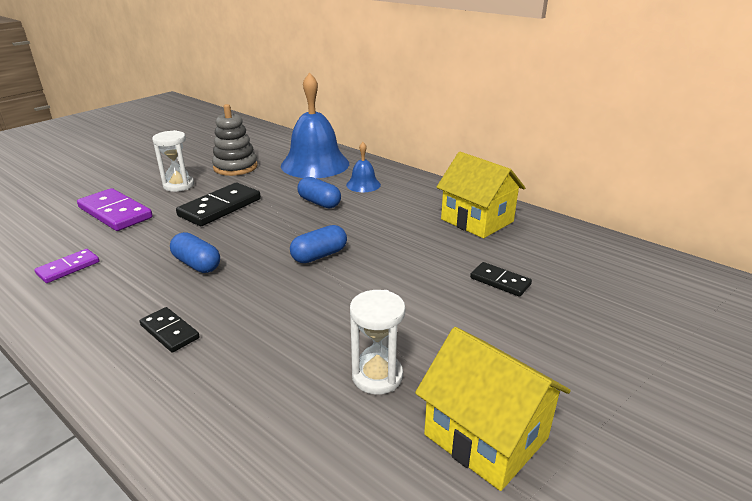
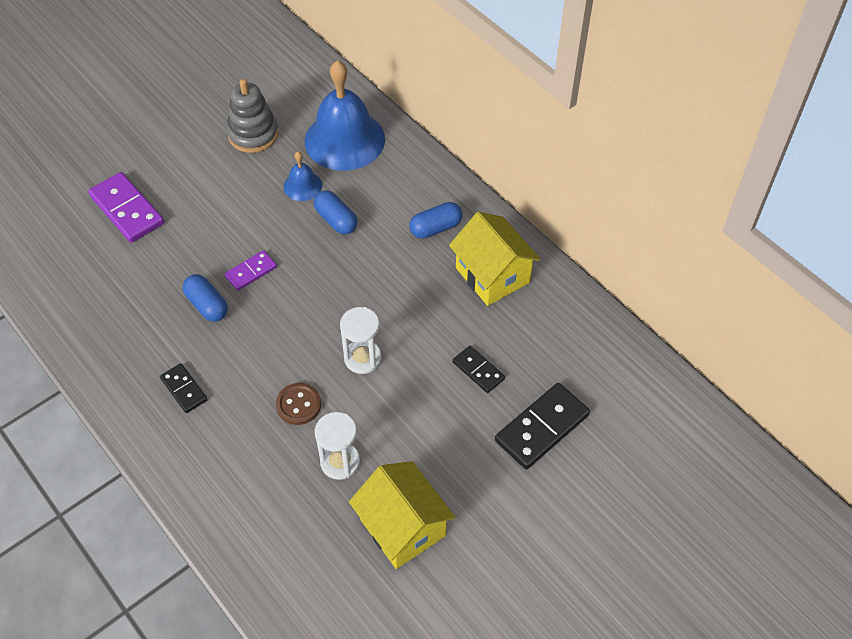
camera: 10 degrees right, 25 degrees up
purple domino [34,249,100,283] -> purple domino moved to [225,250,277,291]
white hourglass [152,130,194,192] -> white hourglass moved to [340,307,381,374]
black domino [176,183,261,226] -> black domino moved to [495,383,590,469]
blue capsule [290,225,347,263] -> blue capsule moved to [410,202,462,239]
blue bell [346,142,381,192] -> blue bell moved to [284,151,322,201]
none -> brown button [276,383,321,425]

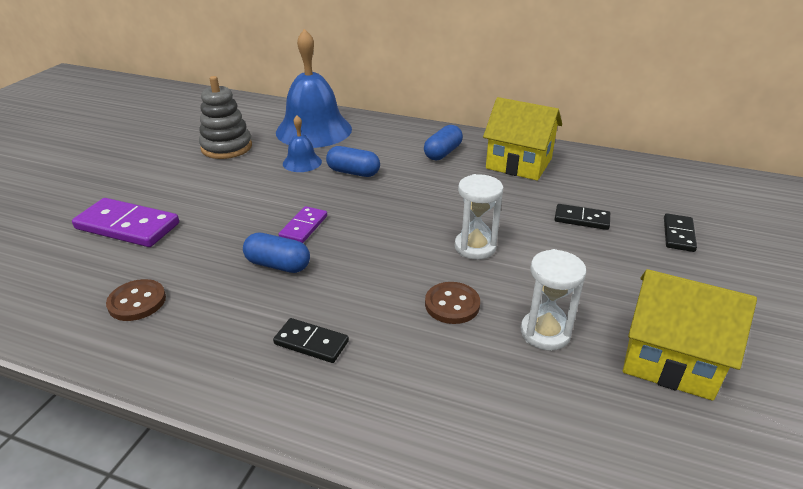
camera: 30 degrees left, 20 degrees down
black domino [495,383,590,469] -> black domino [664,213,697,252], size x0.57
none -> brown button [106,279,166,321]

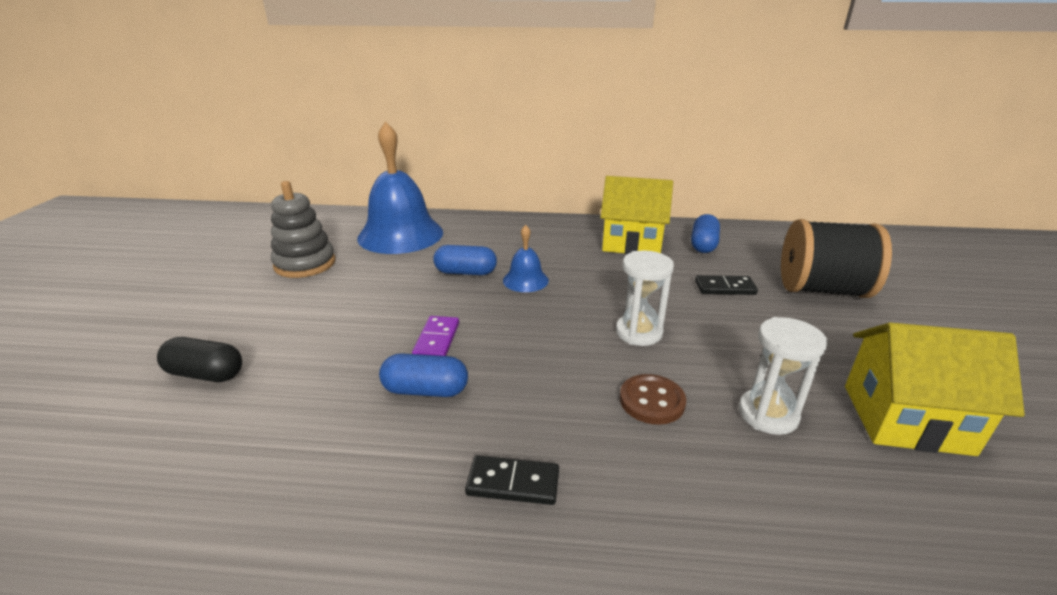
camera: 15 degrees left, 5 degrees down
purple domino [72,198,179,247] -> black capsule [157,337,242,382]
brown button [106,279,166,321] -> none
blue bell [283,115,322,172] -> blue bell moved to [503,225,549,292]
blue capsule [424,125,463,160] -> blue capsule moved to [691,214,720,253]
black domino [664,213,697,252] -> black spool [781,219,892,298]

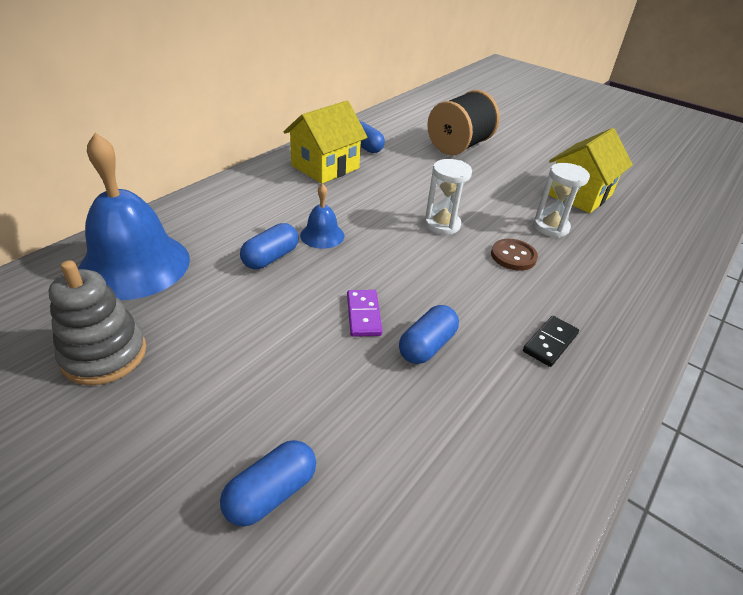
camera: 60 degrees left, 10 degrees up
black capsule [157,337,242,382] -> blue capsule [220,440,316,527]
purple domino [412,316,459,356] -> purple domino turned 45 degrees clockwise [347,290,382,337]
black domino [695,275,758,295] -> none

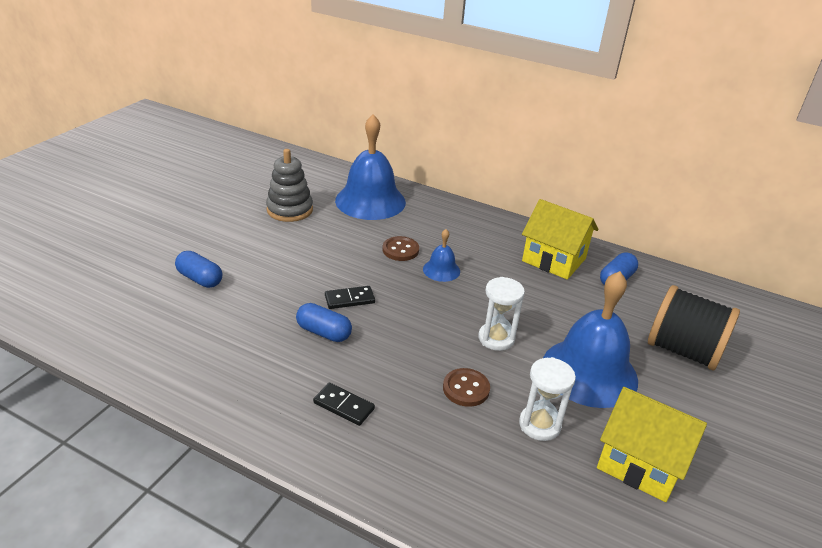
camera: 80 degrees right, 5 degrees down
blue capsule [240,223,298,269] -> brown button [382,236,419,261]
purple domino [347,290,382,337] -> black domino [325,286,375,309]
none -> blue bell [543,271,638,408]

